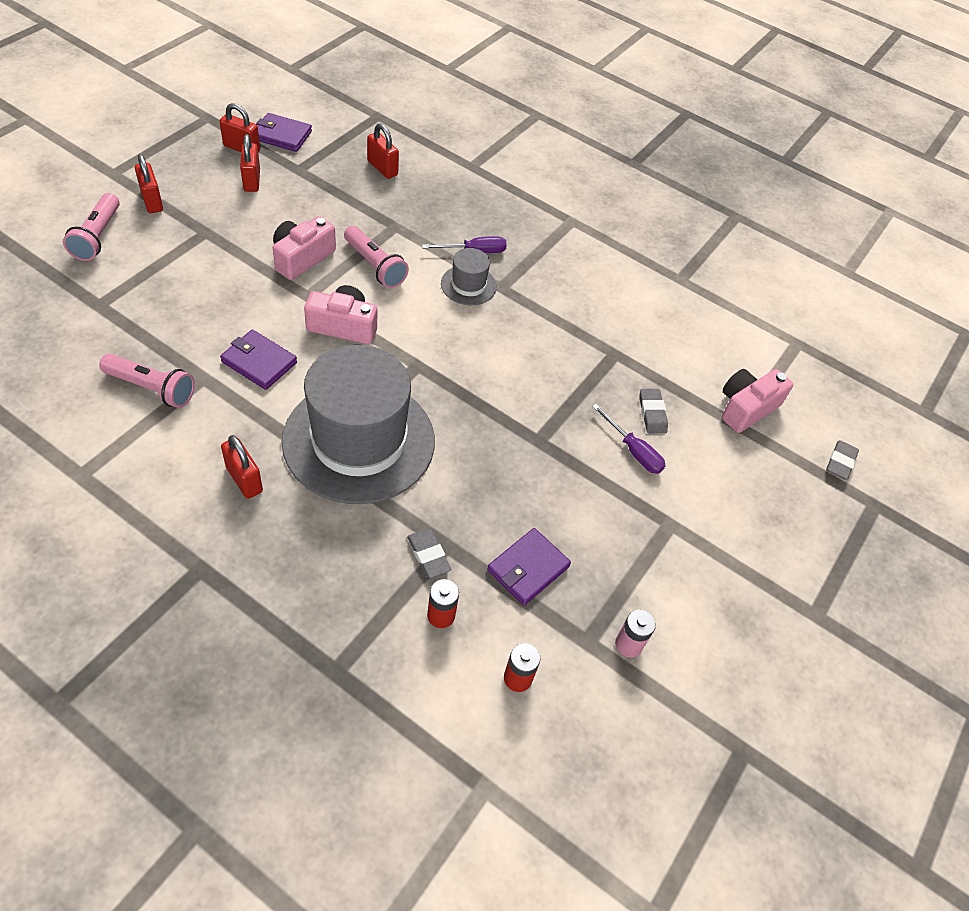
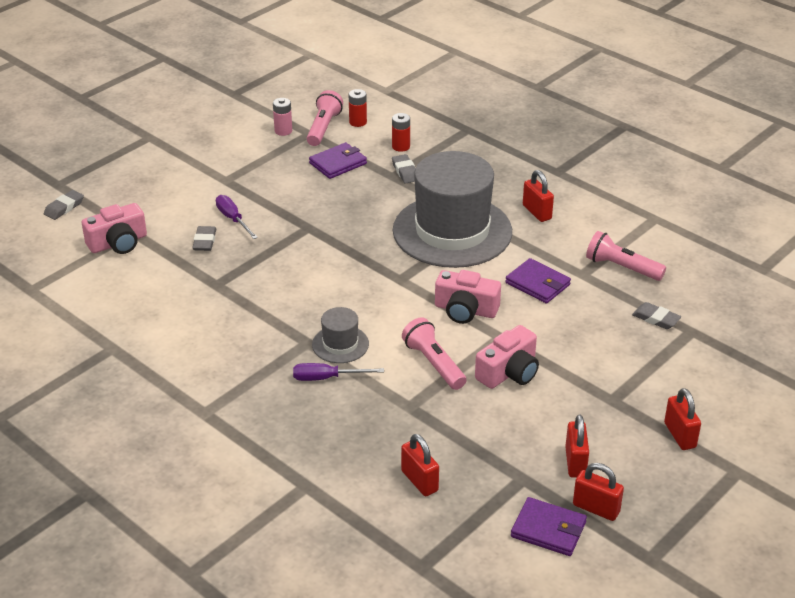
camera: 165 degrees left, 15 degrees down
pink flashlight [63,193,120,261] -> pink flashlight moved to [307,90,343,146]
none -> grey eraser [632,302,681,329]

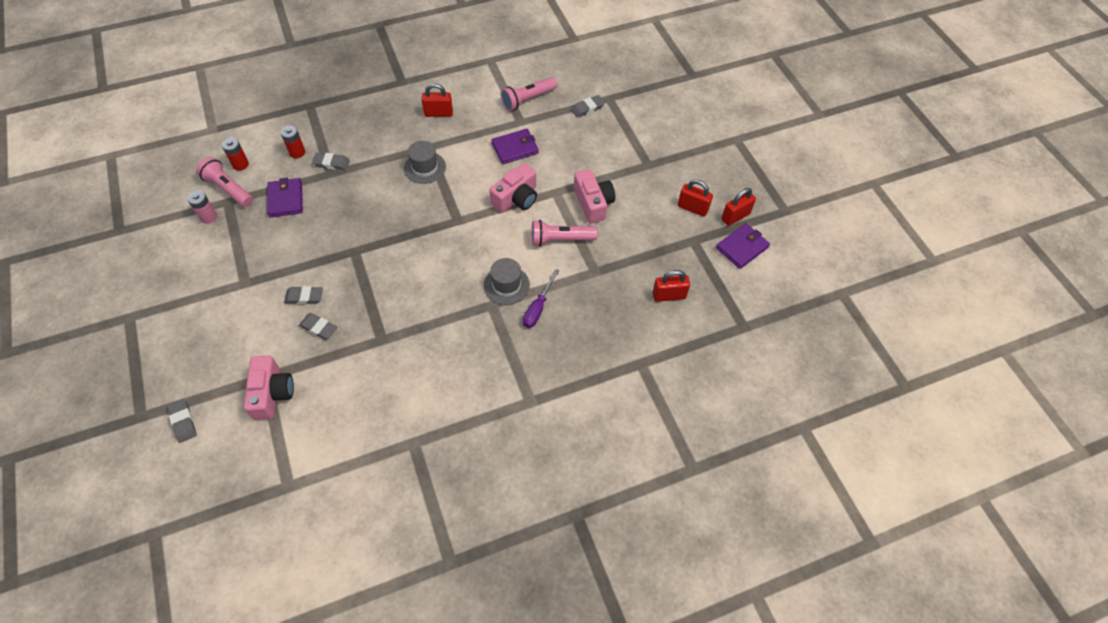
camera: 65 degrees left, 20 degrees up
purple screwdriver [216,195,258,239] -> grey eraser [284,286,323,304]
grey hat [393,151,512,268] -> grey hat [404,141,446,184], size x0.43
red padlock [664,388,701,450] -> none

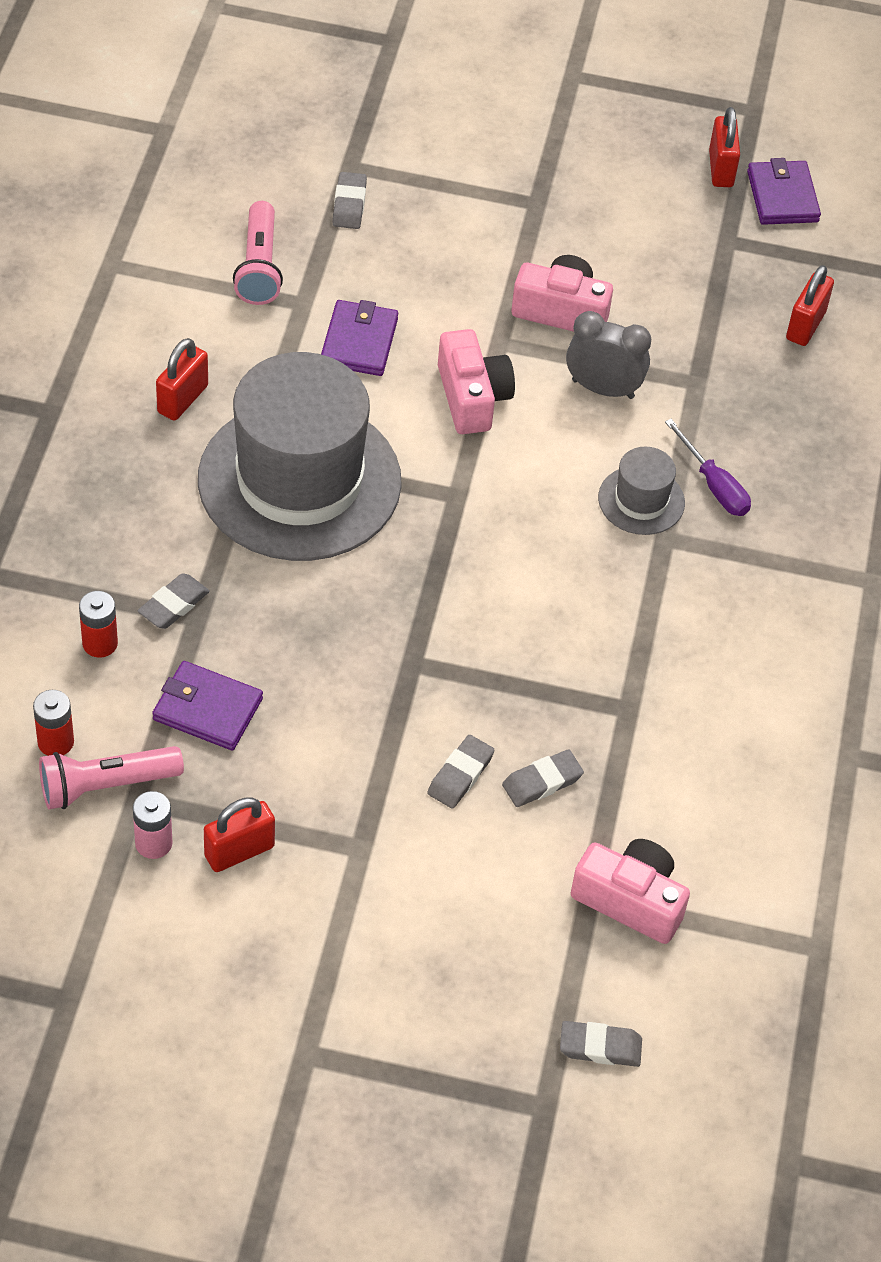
camera: 60 degrees left, 5 degrees down
grey hat [404,141,446,184] -> grey hat [198,352,402,561], size x2.32
pink flashlight [532,220,598,247] -> grey clock [566,311,651,399]
red padlock [678,180,713,217] -> red padlock moved to [204,797,275,872]

